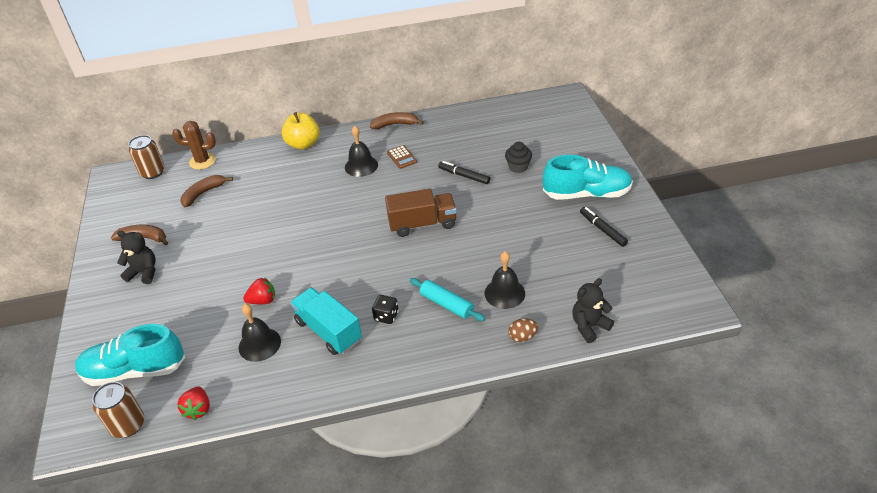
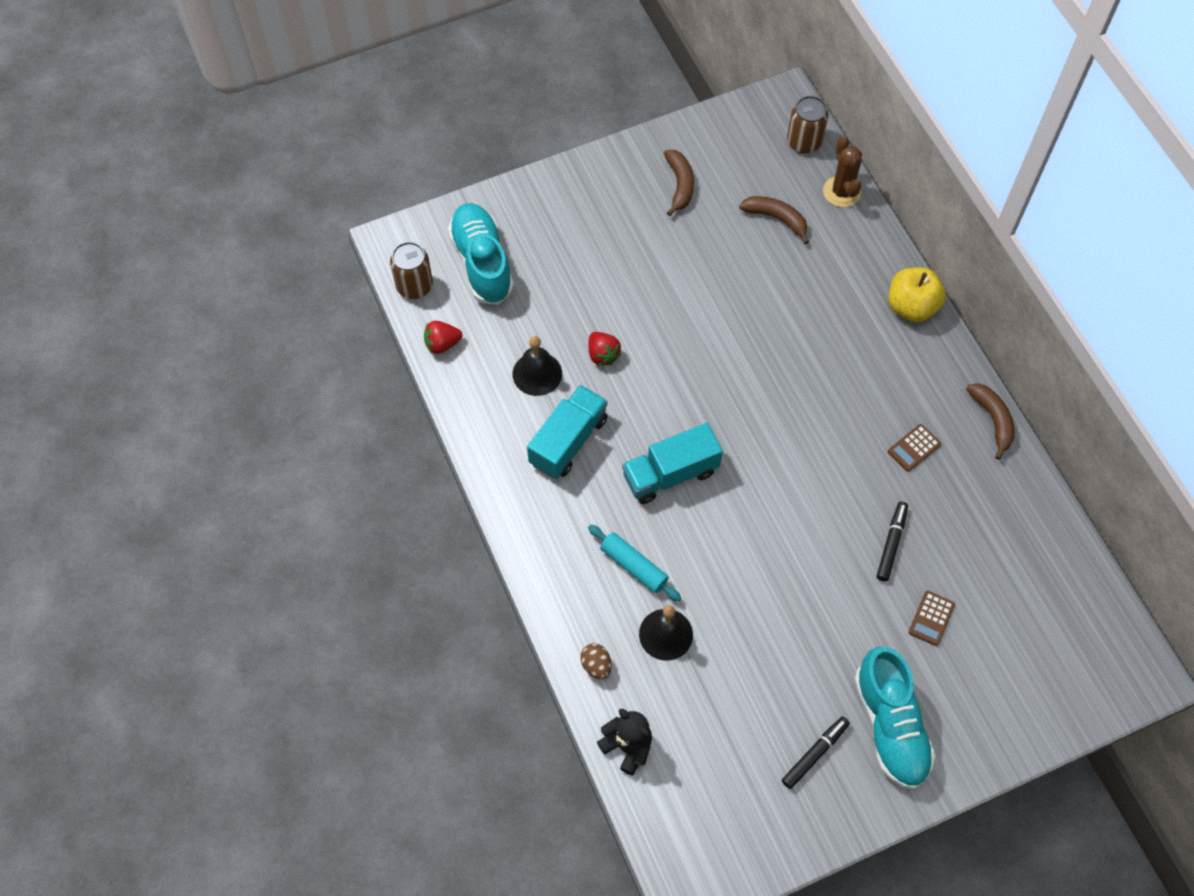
camera: 75 degrees right, 20 degrees up
black teddy bear [117,231,156,284] -> none
black bell [345,126,378,177] -> none
black dice [372,295,399,324] -> none
brown truck [385,189,457,237] -> none
turquoise rolling pin [410,278,485,321] -> turquoise rolling pin turned 75 degrees counterclockwise [588,525,681,602]
black cupcake [505,142,532,173] -> brown calculator [909,591,955,646]
none -> turquoise truck [622,423,723,504]

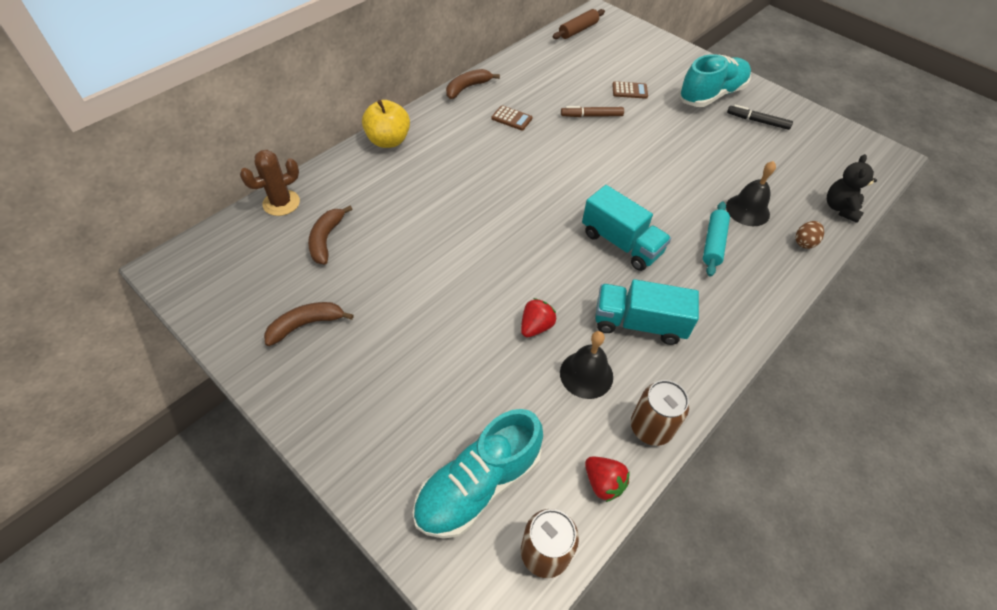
camera: 115 degrees left, 10 degrees down
brown can [787,96,828,154] -> brown can moved to [631,380,689,446]
black marker [877,502,908,582] -> brown marker [561,106,624,117]
none -> brown rolling pin [553,9,605,39]

